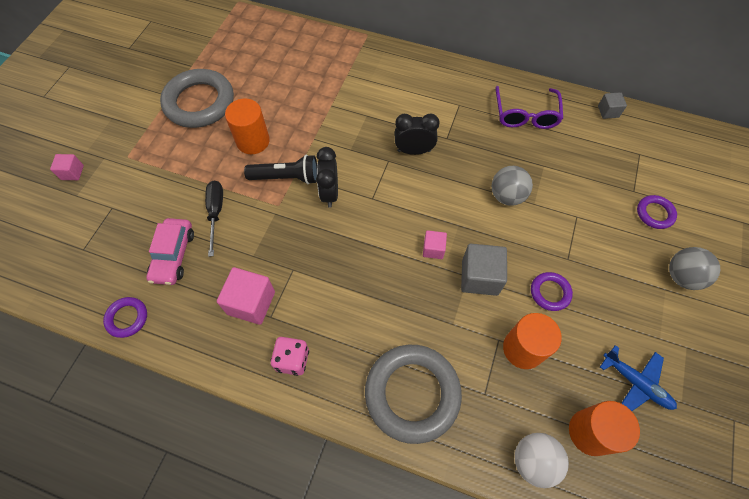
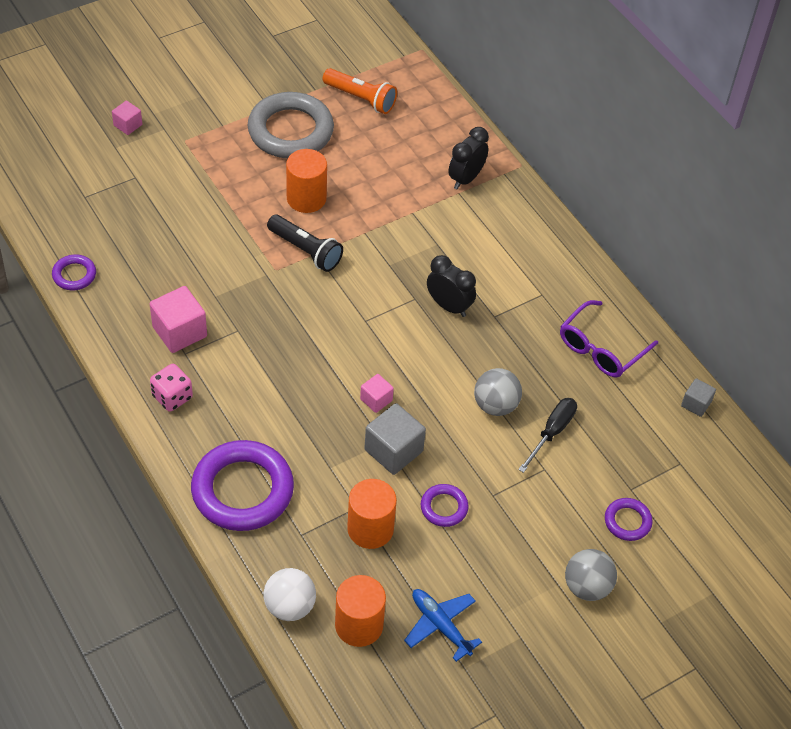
camera: 35 degrees right, 10 degrees down
pink car [146,218,194,285] -> none
black screwdriver [205,181,223,257] -> black screwdriver moved to [518,398,577,473]
black clock [316,147,338,208] -> black clock moved to [448,127,489,189]
grey ring [365,345,462,444] -> purple ring [191,440,294,531]
blue plane [600,345,677,411] -> blue plane turned 150 degrees clockwise [404,589,482,662]
none -> orange flashlight [323,68,397,114]

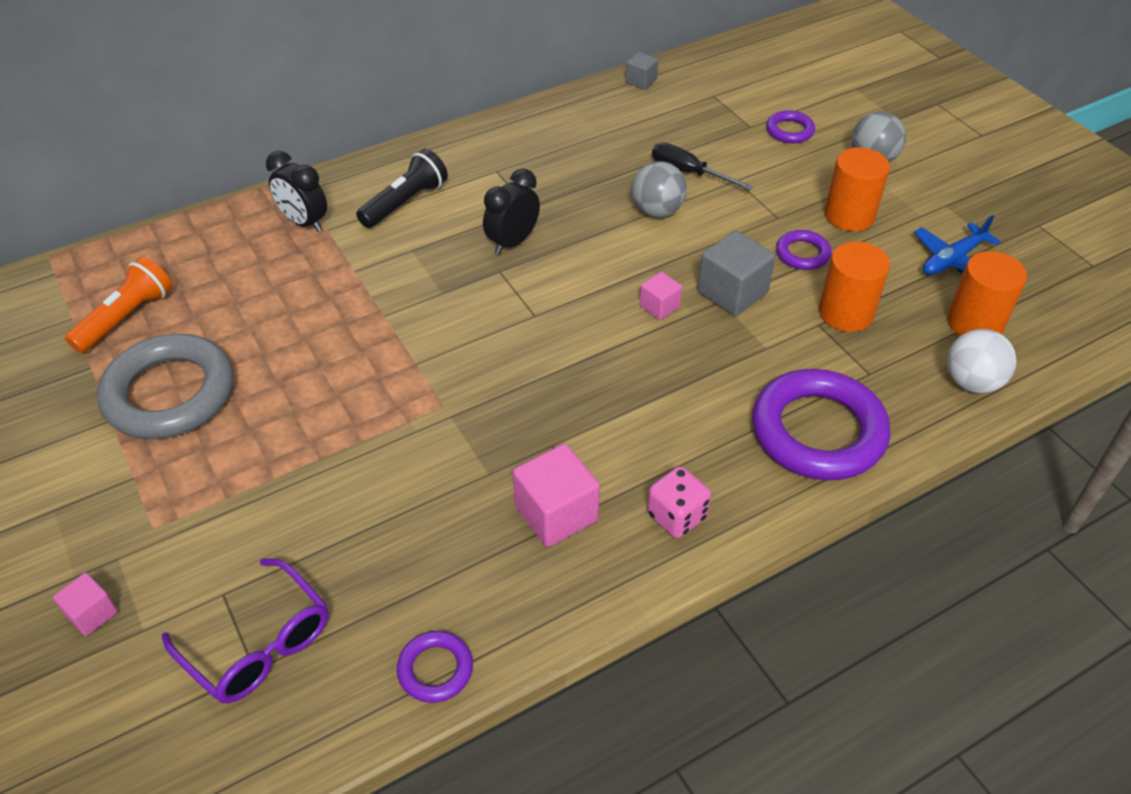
camera: 85 degrees left, 5 degrees down
black flashlight [267,215,343,272] -> black flashlight moved to [356,149,448,228]
orange cylinder [286,149,327,213] -> orange cylinder moved to [825,147,890,231]
purple glasses [560,300,658,377] -> purple glasses moved to [162,558,329,703]

